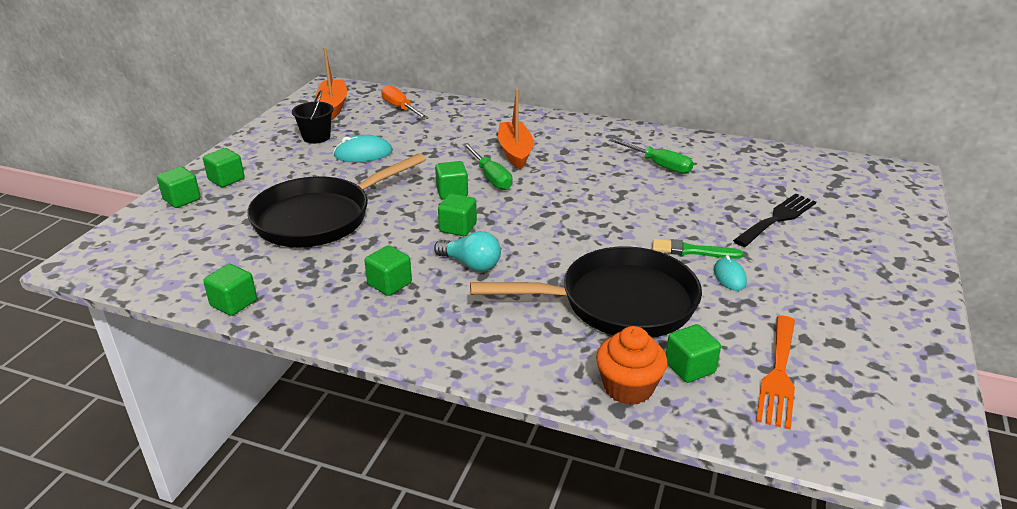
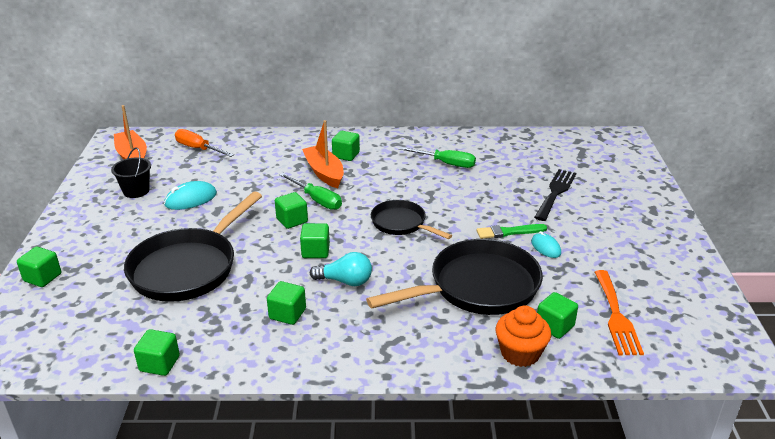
camera: 20 degrees left, 0 degrees up
green cube [203,148,244,187] -> green cube moved to [332,131,360,161]
none -> black pan [371,200,452,239]

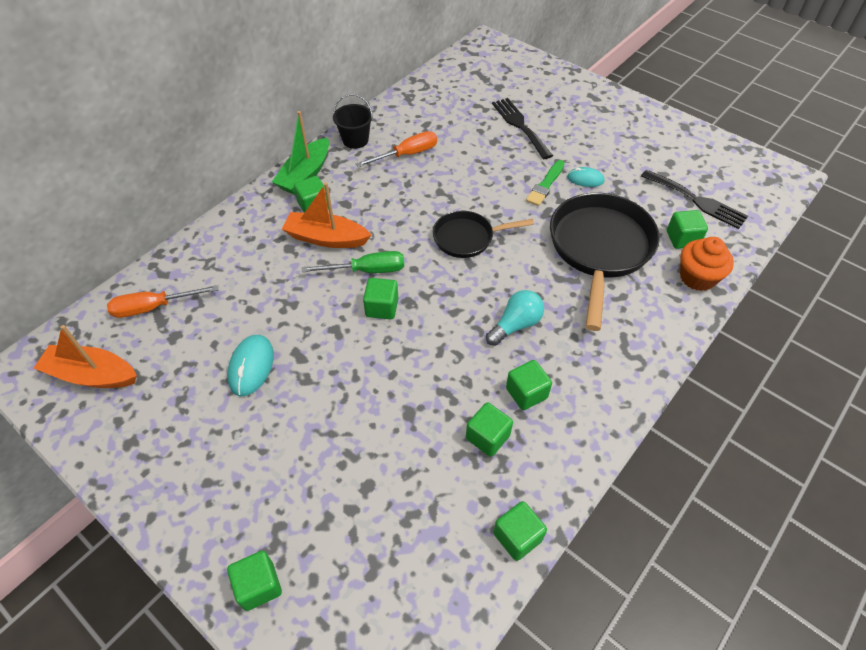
camera: 50 degrees left, 20 degrees up
black bucket [111,147,151,198] -> black bucket moved to [333,94,373,149]
black pan [124,191,262,302] -> none
green cube [300,223,330,258] -> green cube moved to [466,402,513,457]
green screwdriver [399,147,476,168] -> orange screwdriver [356,131,437,167]
orange fork [595,270,644,355] -> black fork [641,169,748,229]
none -> green boat [272,111,329,195]

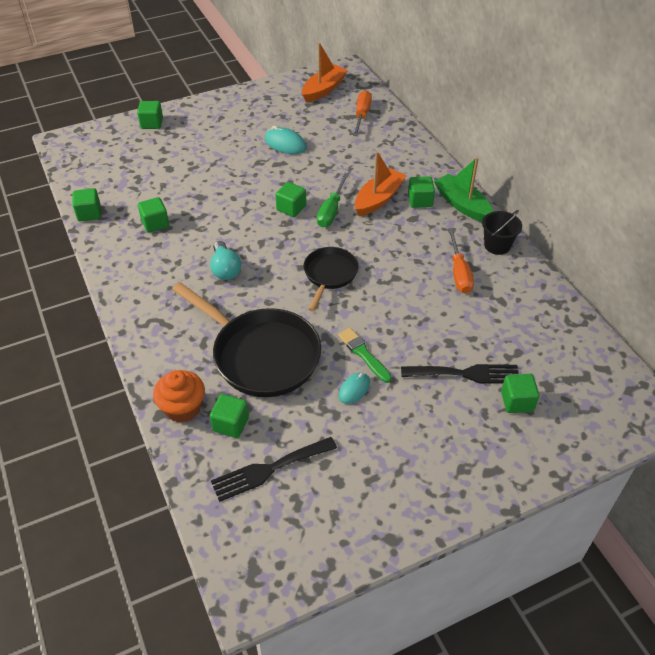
camera: 115 degrees right, 5 degrees down
green cube [506,360,552,410] -> green cube moved to [501,374,539,413]

